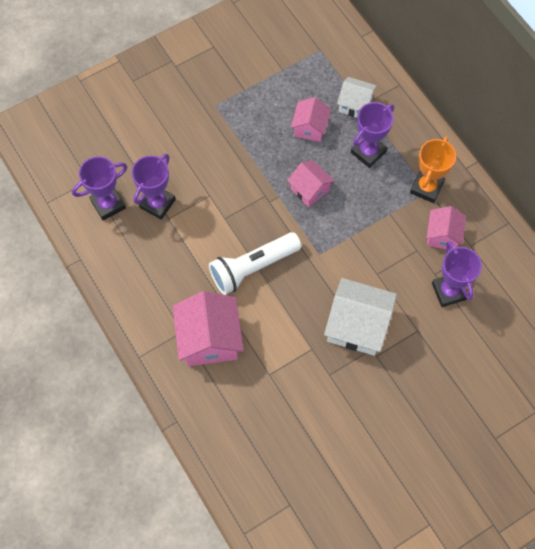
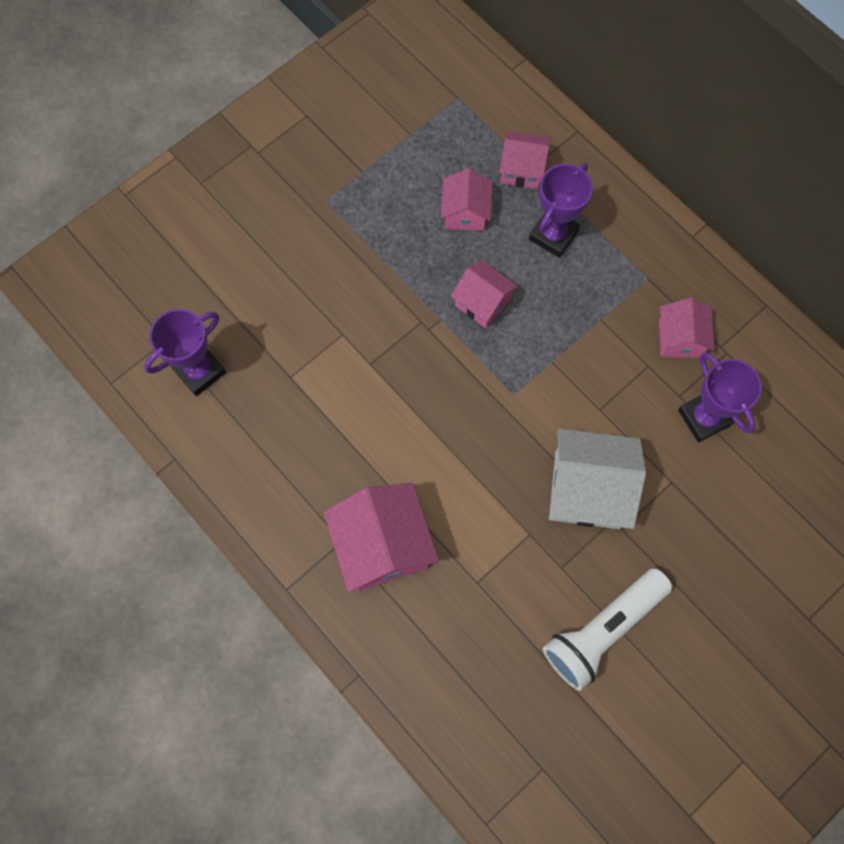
camera: 10 degrees left, 5 degrees up
purple trophy [131,154,176,220] -> none
white flashlight [209,232,301,295] -> white flashlight moved to [543,568,672,691]
white house [337,77,377,118] -> pink house [499,131,550,189]
orange trophy [410,136,456,203] -> none

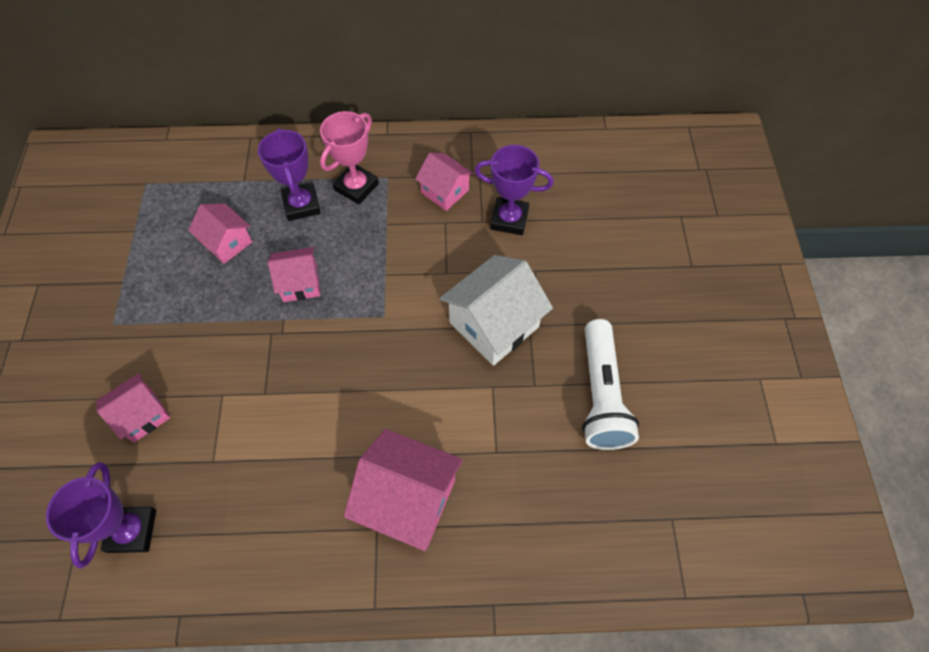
camera: 50 degrees left, 10 degrees down
pink house [499,131,550,189] -> pink house moved to [97,373,170,443]
none -> pink trophy [320,111,379,204]

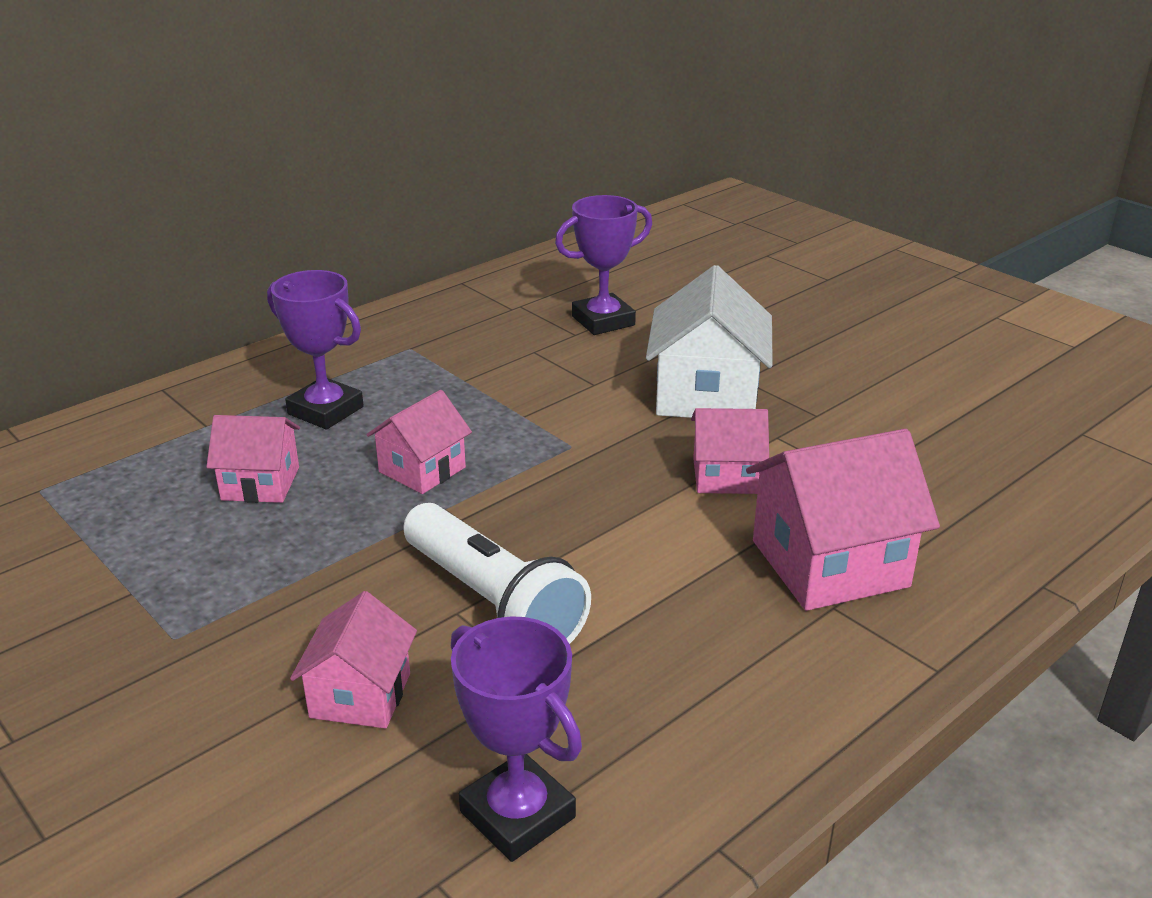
camera: 40 degrees left, 30 degrees down
pink trophy [320,111,379,204] -> none
pink house [415,153,474,211] -> pink house moved to [691,408,769,494]
white flashlight [582,319,639,450] -> white flashlight moved to [403,503,591,644]

